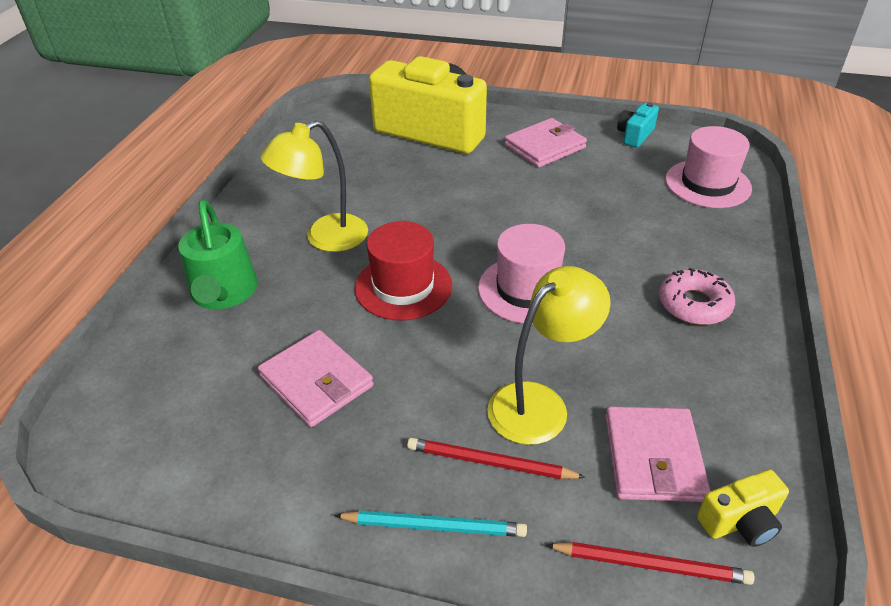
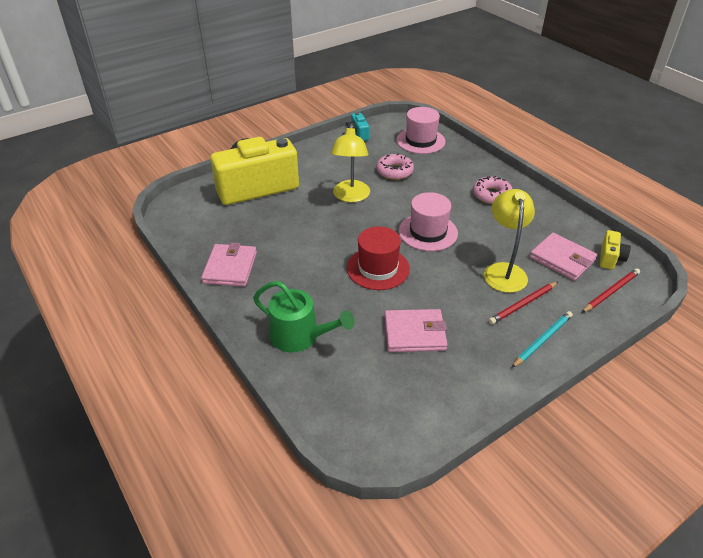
camera: 50 degrees left, 0 degrees up
yellow lamp [260,120,368,252] -> yellow lamp moved to [331,123,370,202]
pink wallet [504,118,587,168] -> pink wallet moved to [201,242,257,287]
none -> pink donut [376,153,414,180]

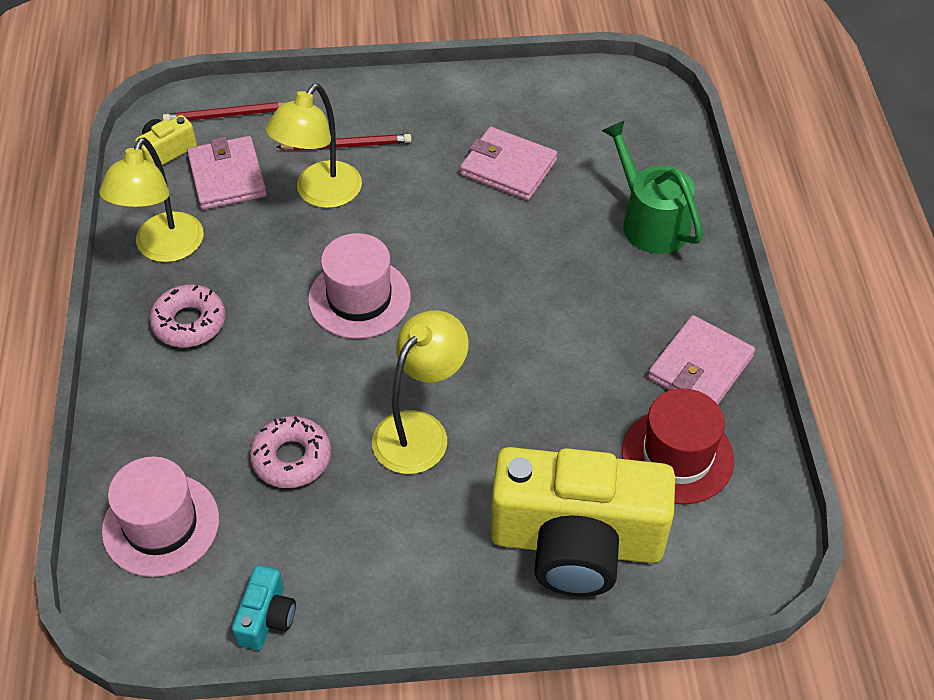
camera: 150 degrees left, 10 degrees up
red hat [347,226,410,290] -> red hat moved to [622,388,734,504]
turquoise pencil [512,311,573,368] -> none
none -> yellow lamp [99,137,204,262]

